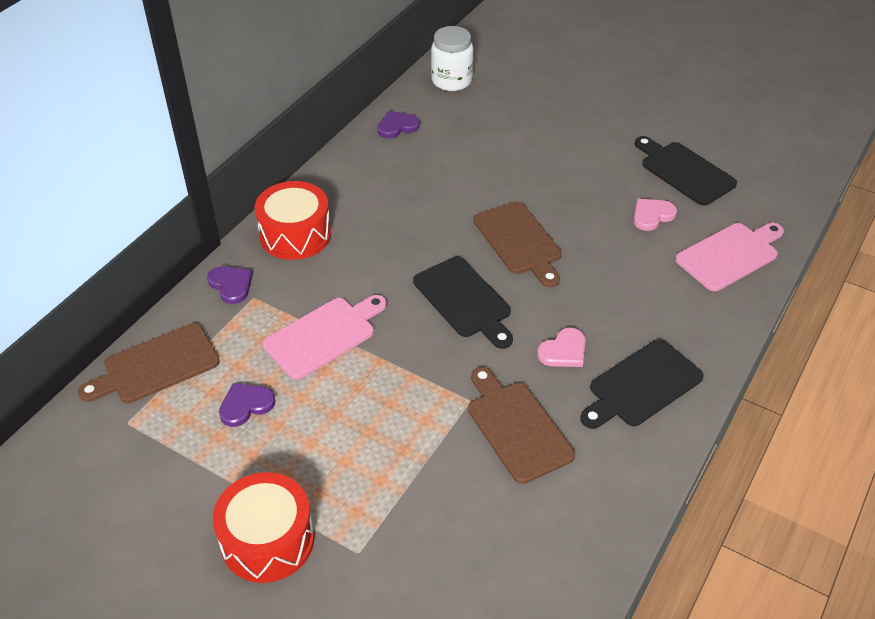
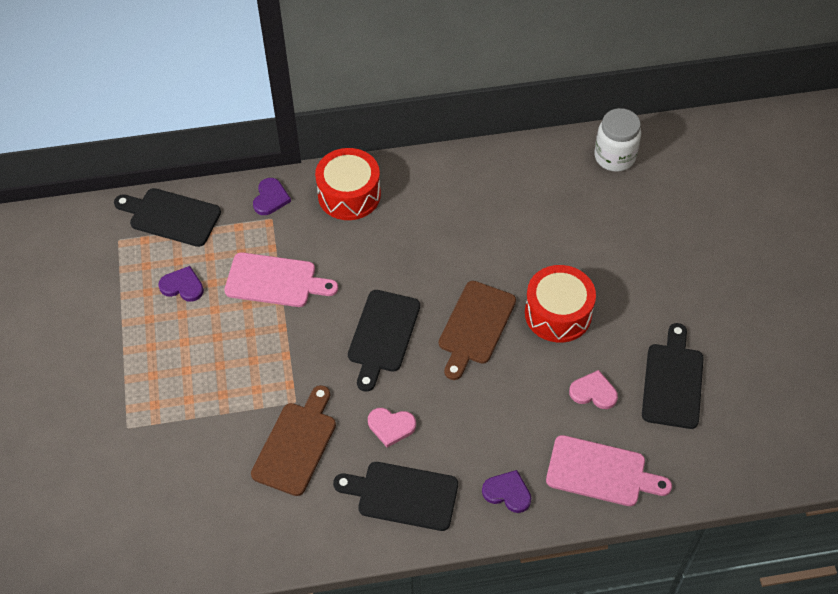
camera: 50 degrees right, 10 degrees up
brown cutting board [78,323,220,403] -> black cutting board [114,188,221,247]
red drum [213,472,314,583] -> red drum moved to [525,265,596,343]
purple heart [377,111,420,139] -> purple heart moved to [482,470,531,513]

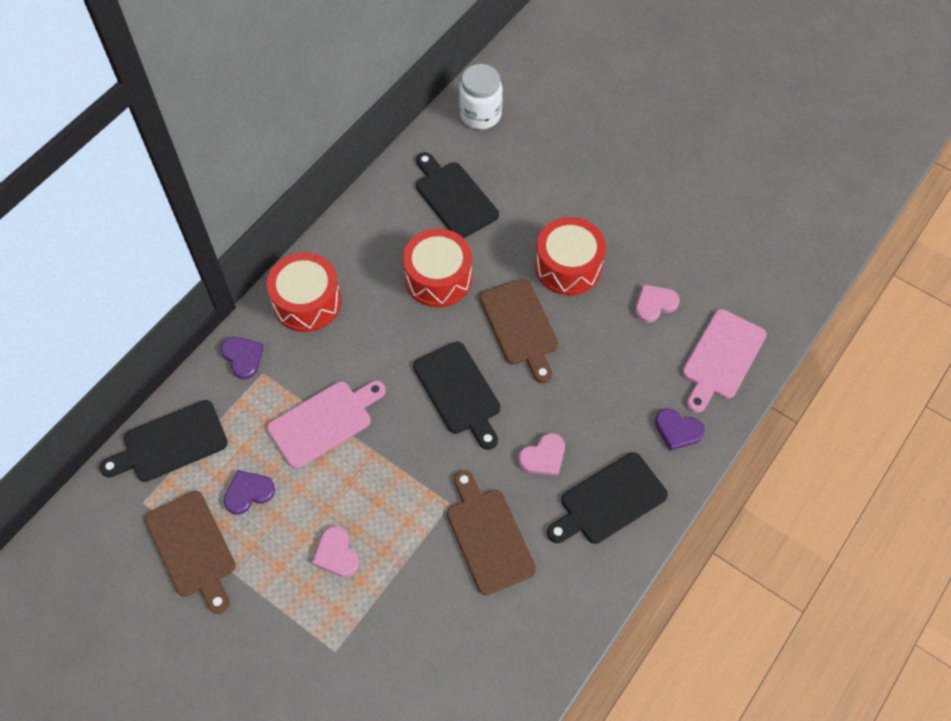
camera: 45 degrees left, 5 degrees up
purple heart [482,470,531,513] -> purple heart turned 135 degrees counterclockwise [655,408,705,451]
pink cutting board [546,435,672,506] -> pink cutting board turned 150 degrees clockwise [682,309,767,413]
black cutting board [642,323,704,429] -> black cutting board moved to [416,152,499,238]
none -> brown cutting board [145,491,236,614]
none -> pink heart [312,526,359,577]
none -> red drum [403,228,472,307]

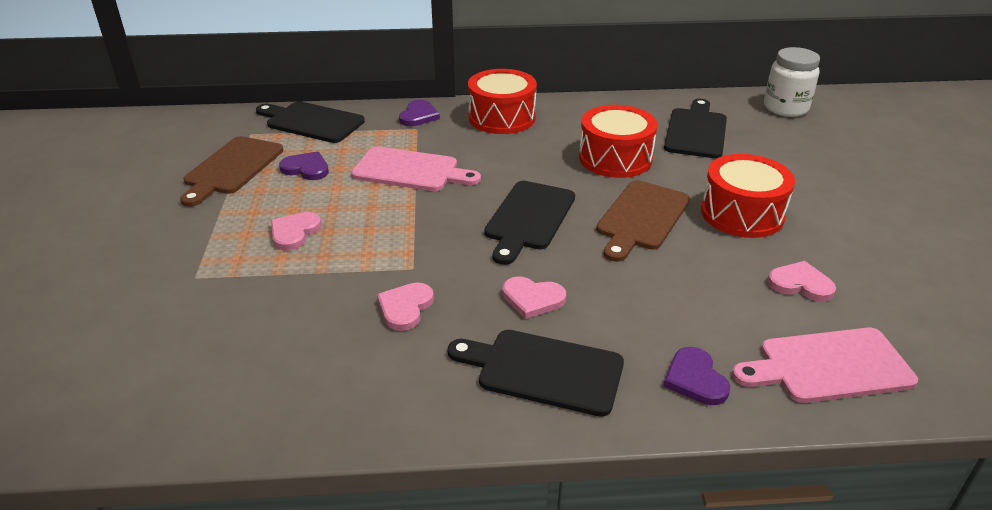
camera: 50 degrees right, 25 degrees down
brown cutting board [447,470,536,595] -> pink heart [377,282,434,331]

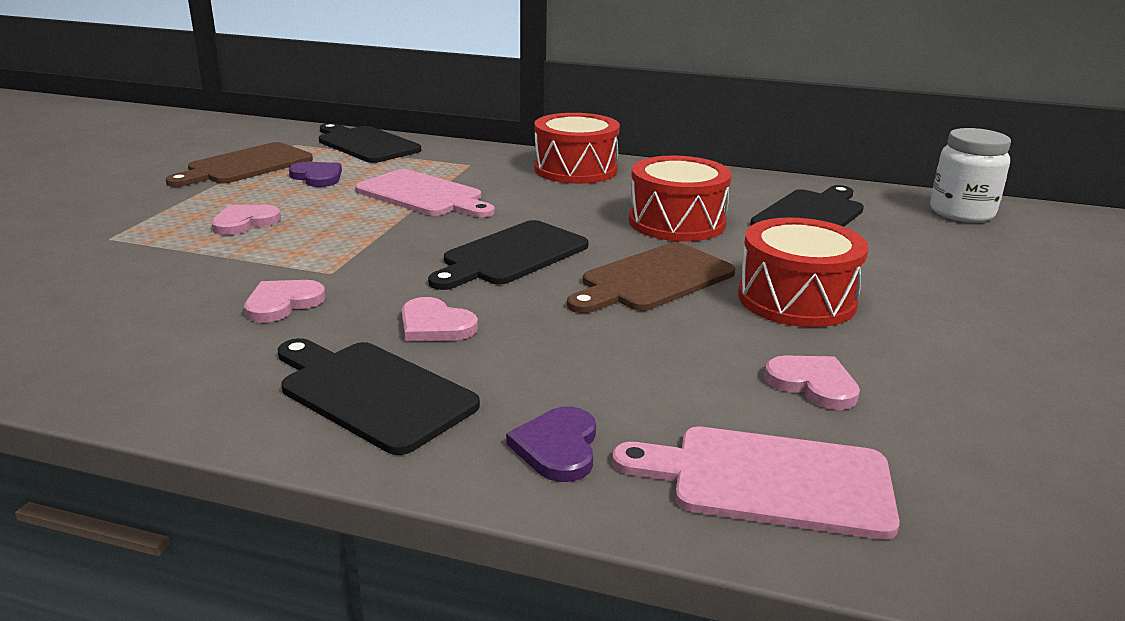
camera: 20 degrees right, 10 degrees down
purple heart [399,100,440,126] -> none

